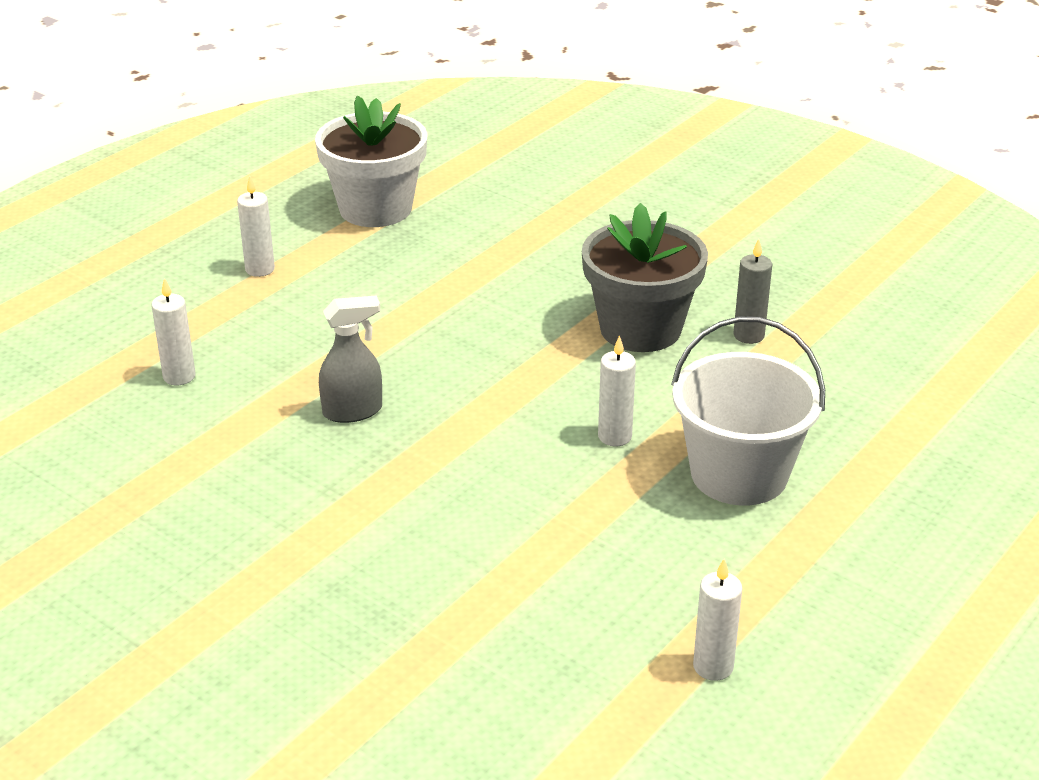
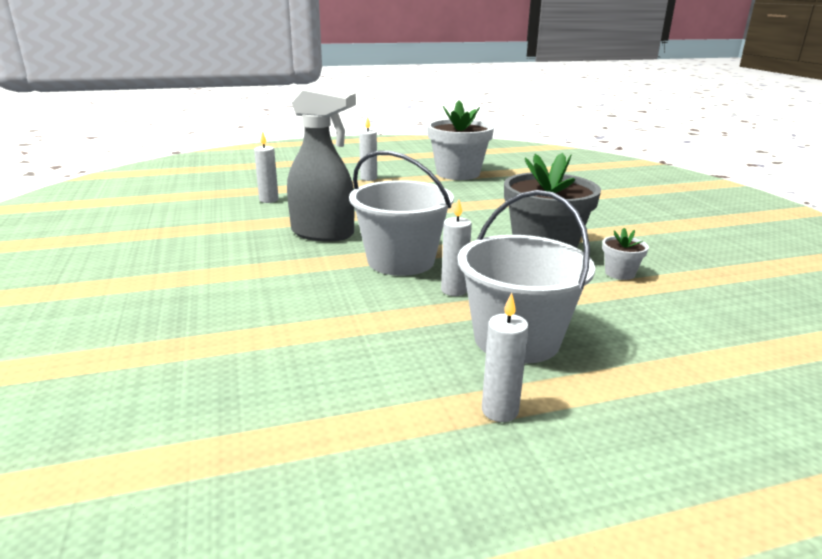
camera: 35 degrees right, 10 degrees down
grey spray bottle [319,296,382,423] -> grey spray bottle [287,85,356,242], size x1.65
white candle [693,559,742,681] -> white candle moved to [482,292,529,422]
grey candle [733,239,772,344] -> white flower pot [602,228,649,280]
none -> white bucket [349,151,454,276]

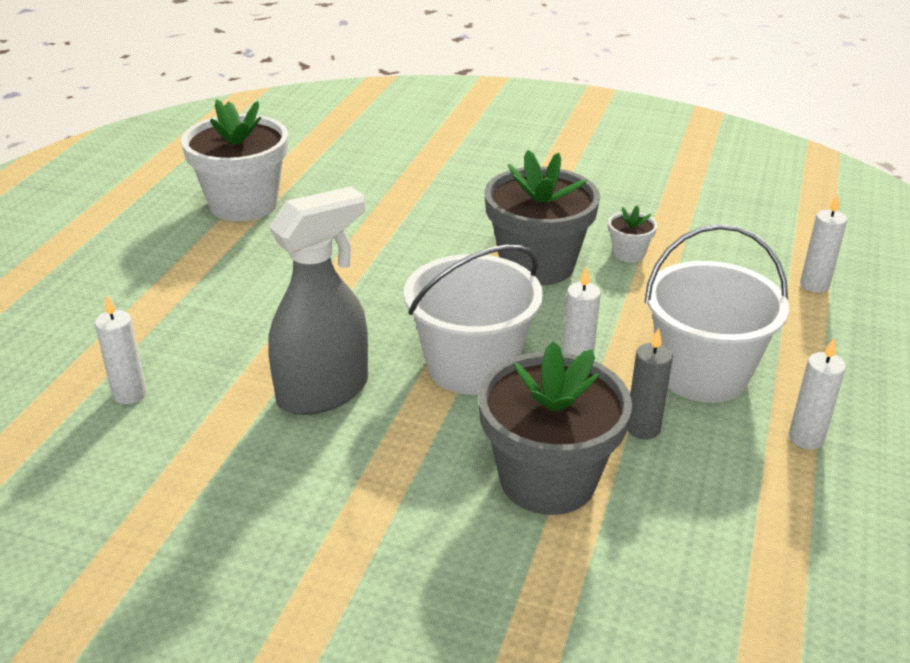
camera: 55 degrees left, 10 degrees up
white candle [359,117,377,181] -> white candle moved to [800,194,847,293]
none -> grey flower pot [478,341,632,515]
none -> grey candle [627,328,673,439]

